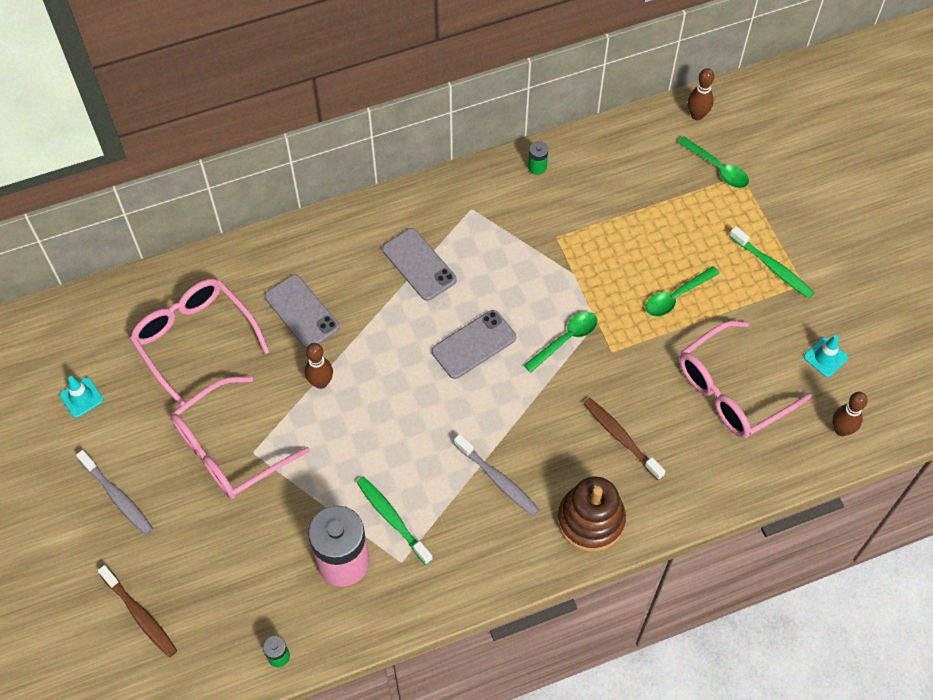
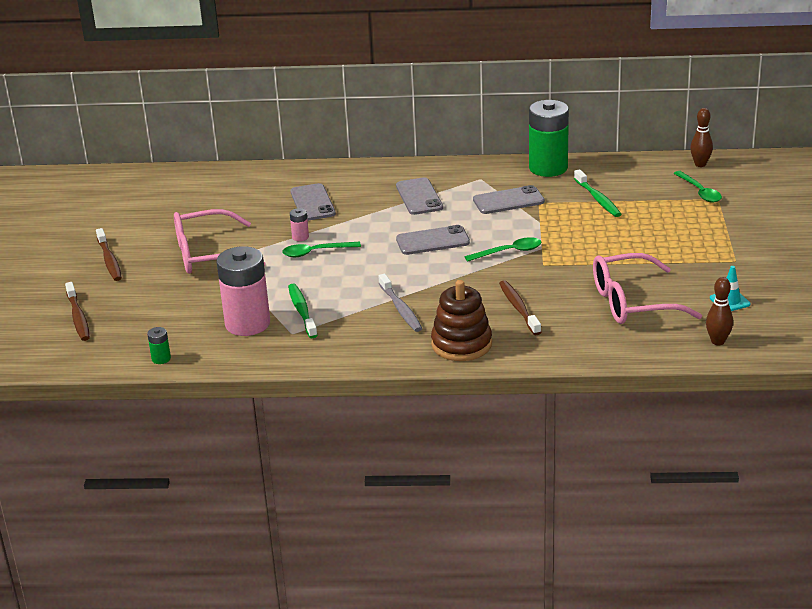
camera: 25 degrees right, 30 degrees down
turquoise traffic cone [60,376,104,418] -> none
grey toothbrush [76,450,153,535] -> brown toothbrush [96,228,122,281]
pink glasses [130,279,270,406] -> none
brown bowling pin [305,343,333,389] -> pink battery [290,208,309,241]
green battery [528,141,548,175] -> green battery [529,100,569,177], size x2.45
green spoon [646,266,719,316] -> green spoon moved to [282,242,361,257]
green toothbrush [729,226,814,298] -> green toothbrush moved to [574,169,621,217]
none -> grey phone [473,185,545,214]

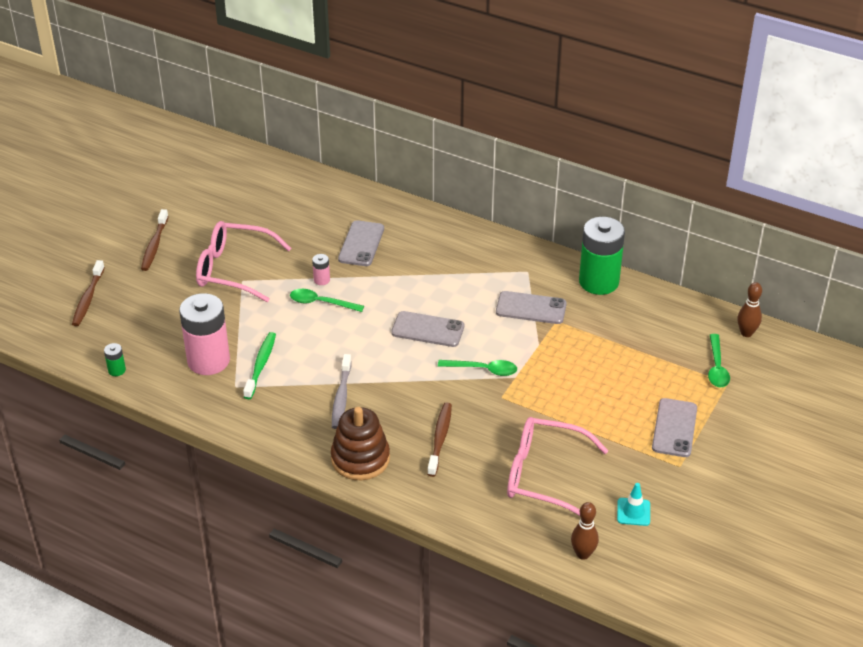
camera: 25 degrees right, 10 degrees up
grey phone [396,177,443,215] -> grey phone moved to [652,398,697,457]
green toothbrush [574,169,621,217] -> none

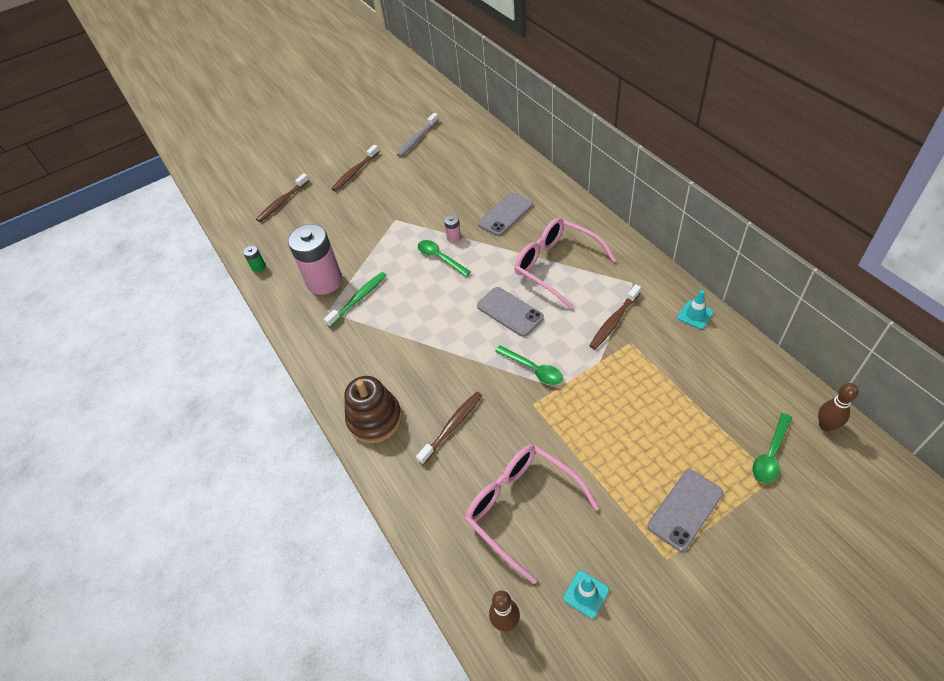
camera: 35 degrees right, 10 degrees up
pink glasses [196,221,292,302] -> pink glasses moved to [515,218,616,309]
grey toothbrush [332,354,352,429] -> grey toothbrush moved to [397,113,439,157]
grey phone [496,291,567,324] -> brown toothbrush [589,284,641,349]
green battery [579,217,625,295] -> turquoise traffic cone [678,290,713,329]

